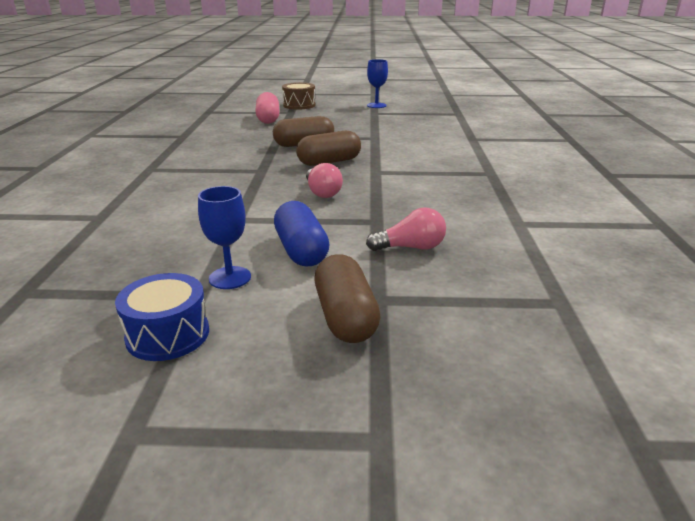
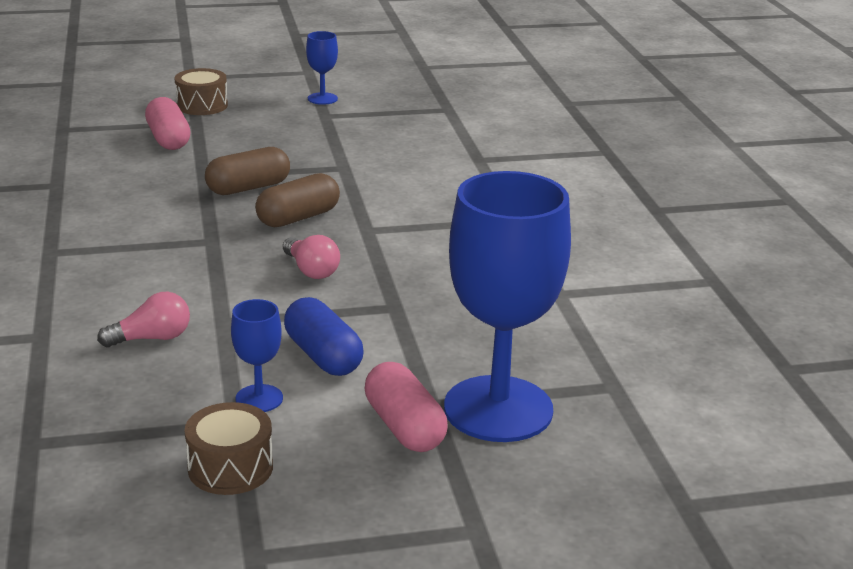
camera: 15 degrees left, 0 degrees up
blue drum [115,273,209,361] -> brown drum [185,402,273,495]
brown capsule [315,254,380,343] -> pink capsule [365,362,448,452]
pink light bulb [366,207,446,251] -> pink light bulb moved to [97,292,190,347]
none -> blue goblet [444,171,571,442]

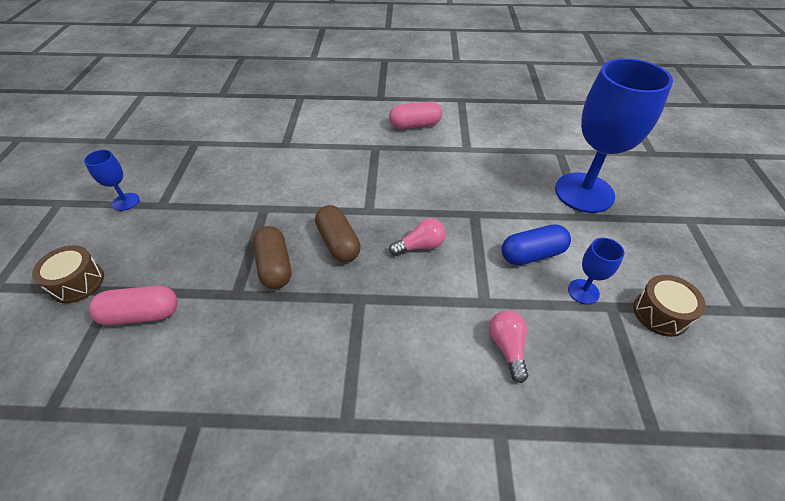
camera: 75 degrees left, 20 degrees up
pink capsule [365,362,448,452] -> pink capsule moved to [389,101,442,129]

